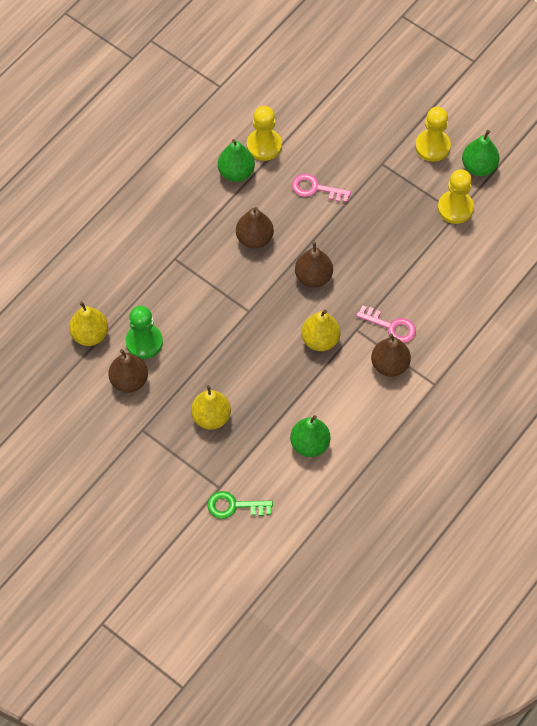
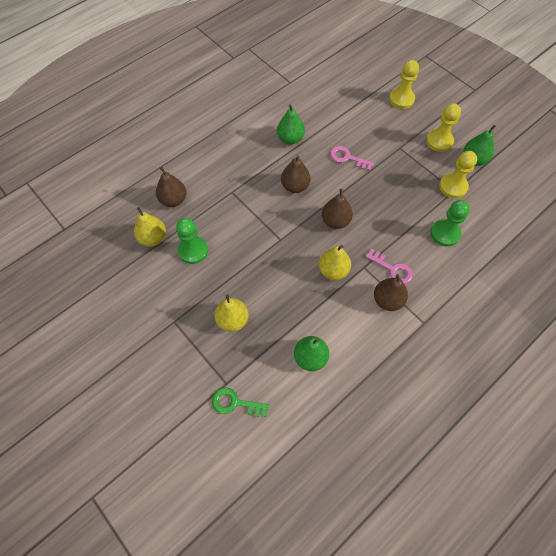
camera: 10 degrees right, 0 degrees up
brown pear [109,349,148,393] -> brown pear moved to [156,167,186,207]
yellow pawn [247,106,282,161] -> yellow pawn moved to [389,60,419,109]
none -> green pawn [430,200,470,247]

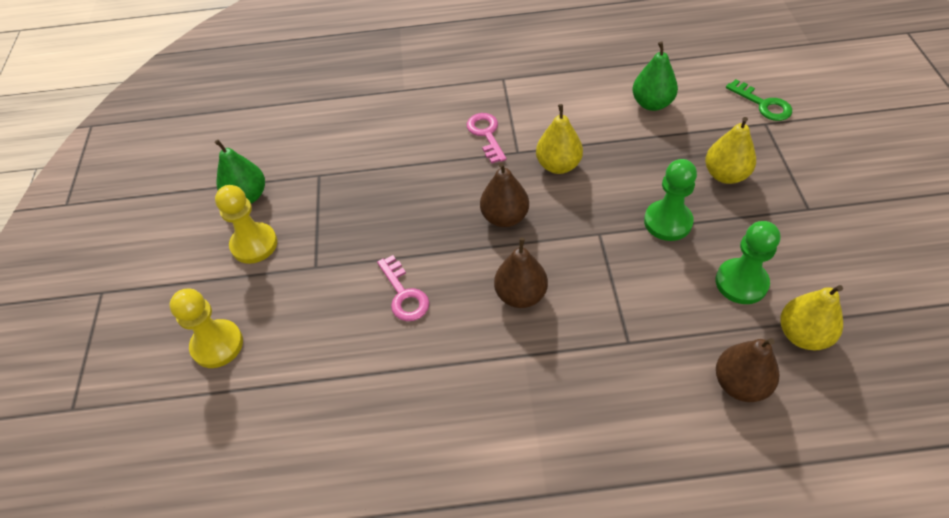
camera: 140 degrees left, 10 degrees down
green pear [277,105,305,144] -> none
brown pear [374,274,408,311] -> none
green pawn [430,200,470,247] -> green pawn moved to [644,159,697,241]
yellow pawn [439,151,477,198] -> none

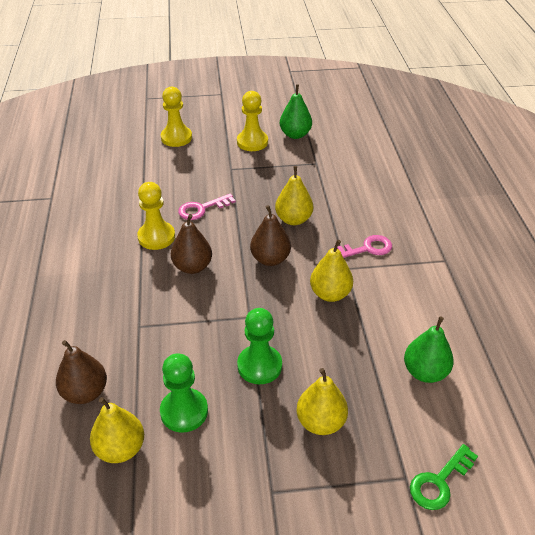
camera: 85 degrees right, 10 degrees down
none -> yellow pawn [137,182,175,250]
none -> yellow pear [275,166,313,225]

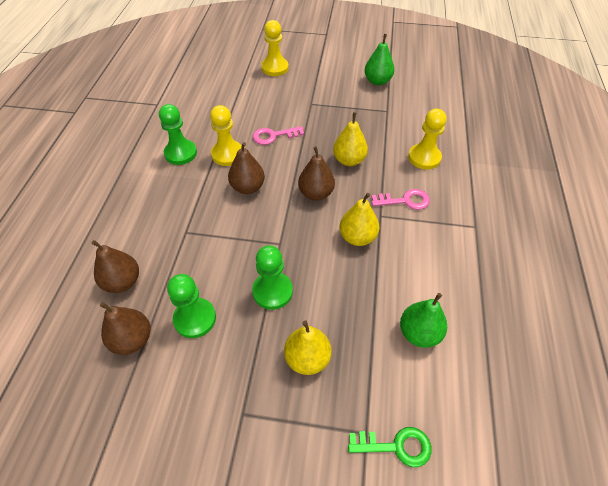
camera: 15 degrees right, 10 degrees up
yellow pear [90,397,144,463] -> brown pear [100,302,151,355]
yellow pawn [237,91,268,151] -> yellow pawn moved to [408,109,447,169]
green key [410,444,478,510] -> green key turned 150 degrees counterclockwise [348,427,432,467]
none -> green pawn [159,104,197,165]

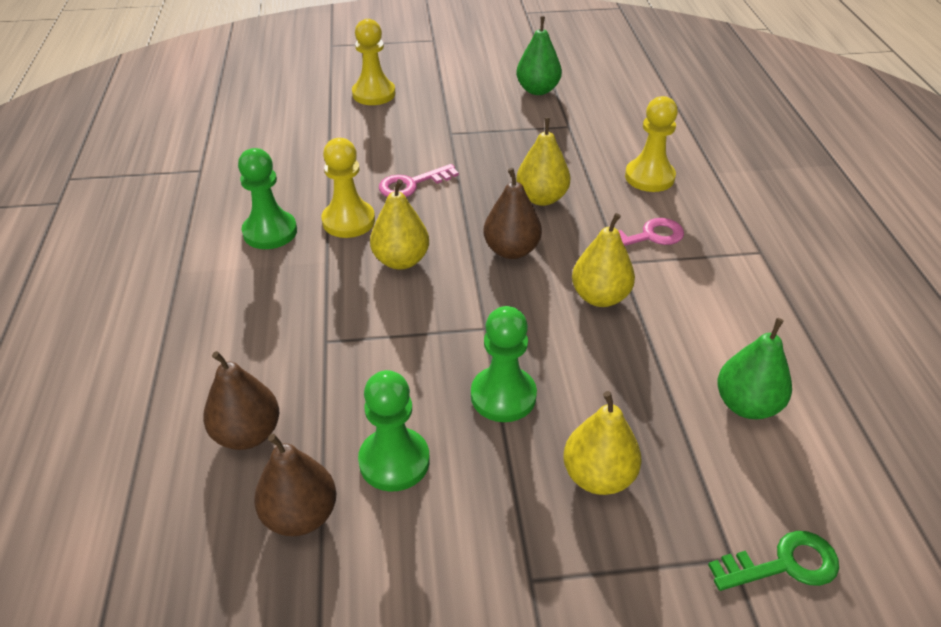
camera: 15 degrees left, 10 degrees down
brown pear [228,142,265,194] -> yellow pear [370,179,429,270]

